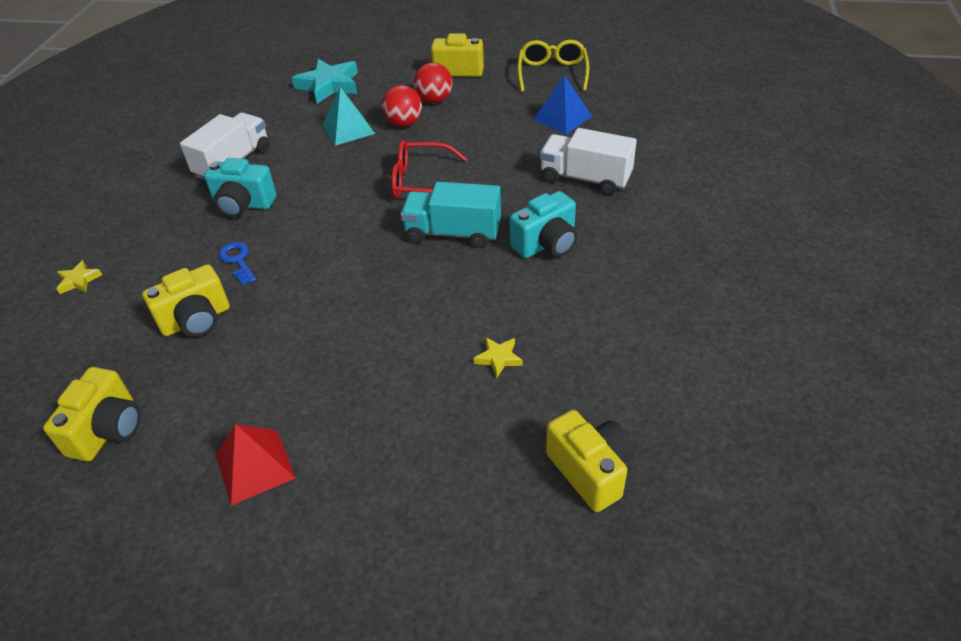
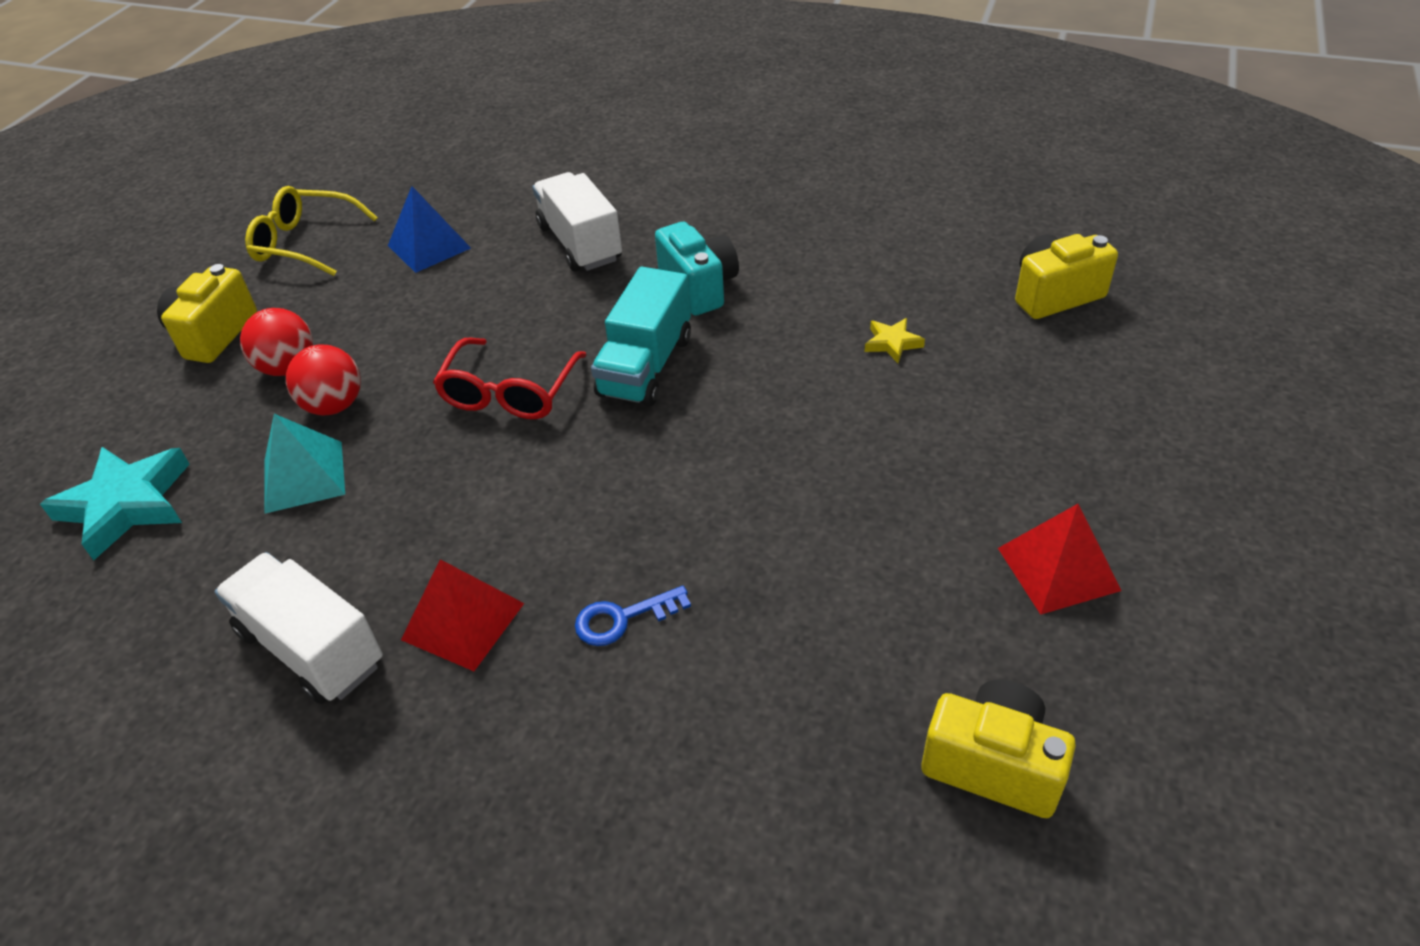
camera: 80 degrees left, 0 degrees up
yellow star [56,260,102,294] -> none
yellow camera [142,264,230,337] -> none
turquoise camera [204,158,276,218] -> red pyramid [401,559,524,671]
white truck [540,128,637,195] -> white truck turned 120 degrees clockwise [532,172,622,271]

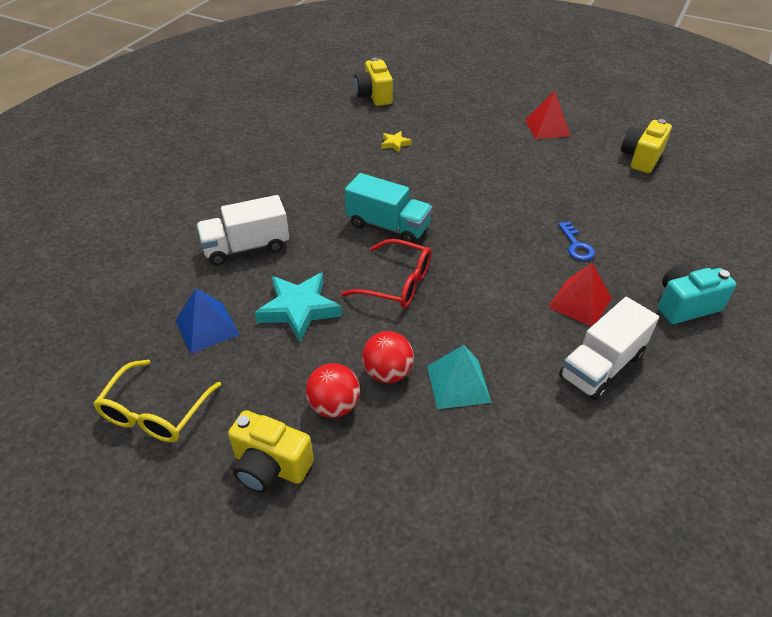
camera: 85 degrees left, 0 degrees up
turquoise star [40,447,190,560] -> turquoise star moved to [254,273,342,342]
turquoise camera [655,222,739,316] -> turquoise camera moved to [658,263,736,324]

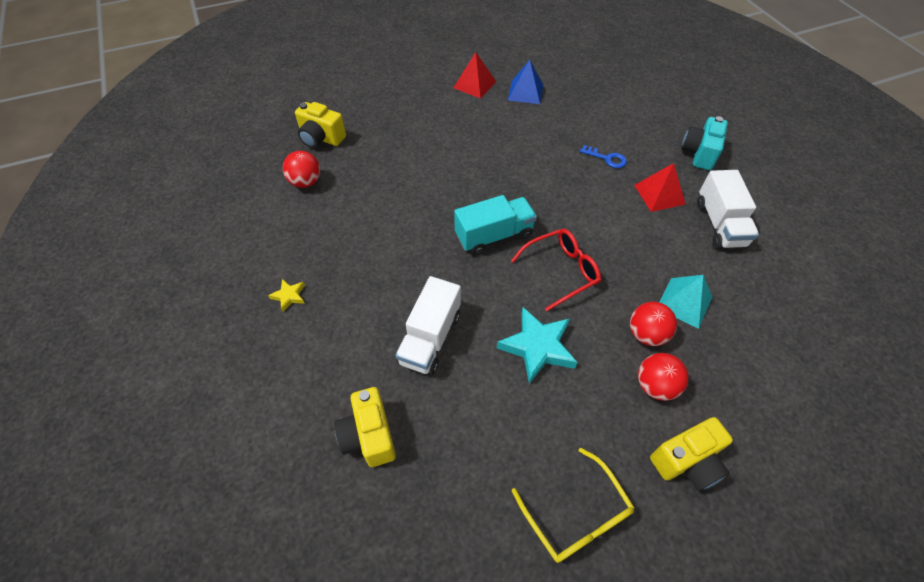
camera: 50 degrees left, 10 degrees up
blue pyramid [176,288,240,354] -> blue pyramid moved to [508,60,543,104]
yellow star [381,131,412,152] -> yellow star moved to [268,279,305,312]
yellow camera [621,119,672,173] -> yellow camera moved to [334,387,396,467]
none -> red ball [283,151,320,188]

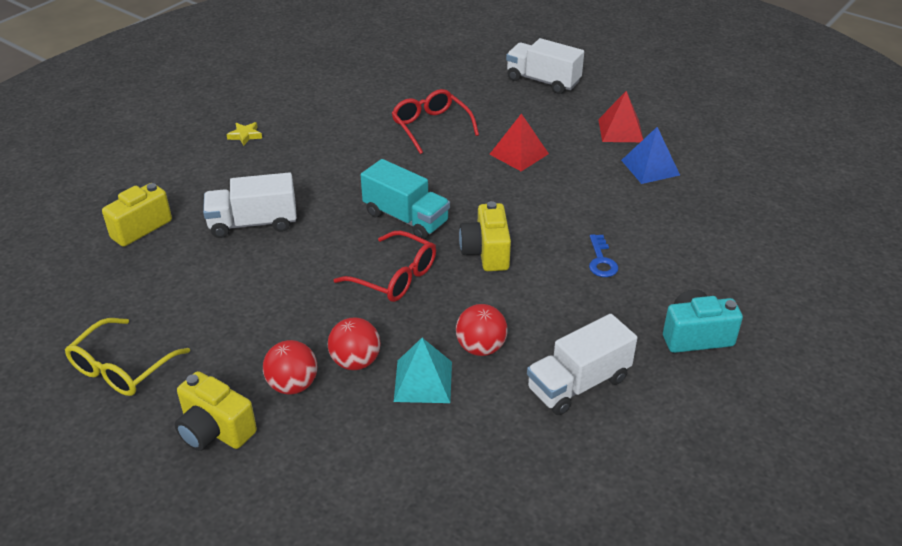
camera: 60 degrees right, 15 degrees down
red ball [283,151,320,188] -> red ball moved to [456,304,508,356]
yellow camera [295,102,346,148] -> yellow camera moved to [459,201,511,271]
turquoise star [497,307,578,384] -> none
red pyramid [634,163,686,212] -> red pyramid moved to [489,113,549,171]
none -> red glasses [392,89,479,154]
none -> white truck [506,38,584,94]

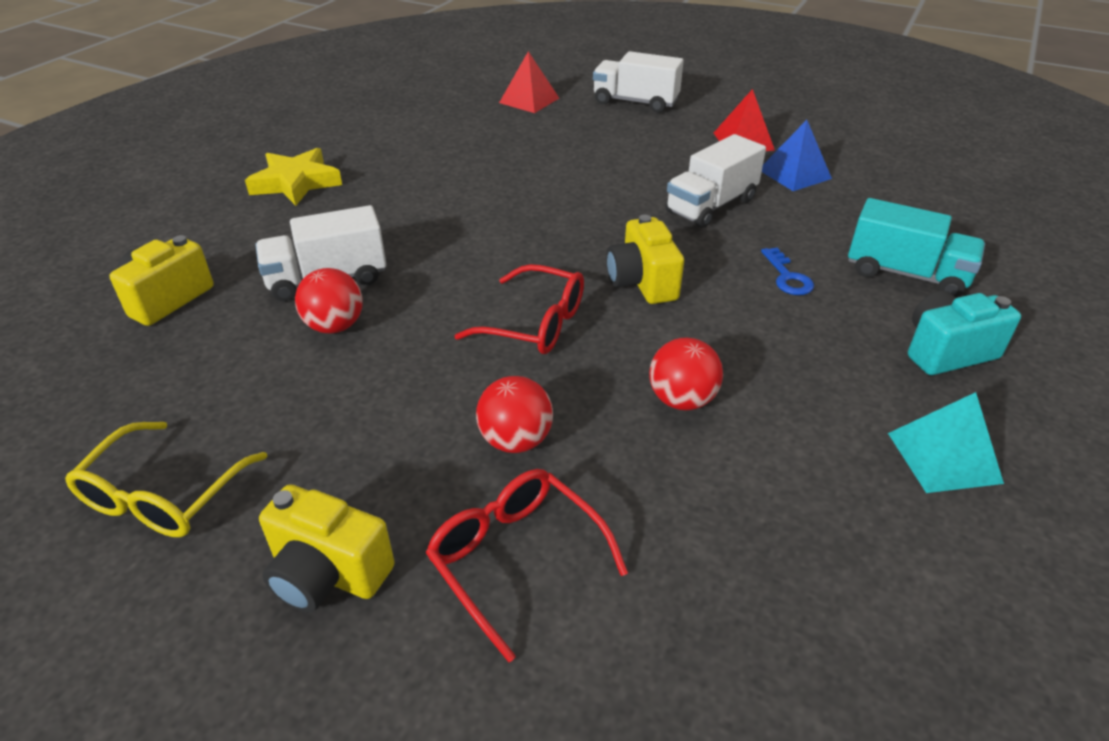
camera: 10 degrees left, 0 degrees up
yellow star [227,122,262,146] -> yellow star [245,148,342,206], size x2.06
red ball [263,340,317,395] -> red ball moved to [295,268,363,333]
turquoise truck [361,159,450,240] -> turquoise truck moved to [848,198,985,298]
red glasses [392,89,479,154] -> red glasses moved to [426,469,628,662]
turquoise pyramid [394,338,452,403] -> turquoise pyramid moved to [888,392,1004,493]
red pyramid [489,113,549,171] -> red pyramid moved to [499,51,559,113]
white truck [527,314,637,415] -> white truck moved to [665,134,766,228]

